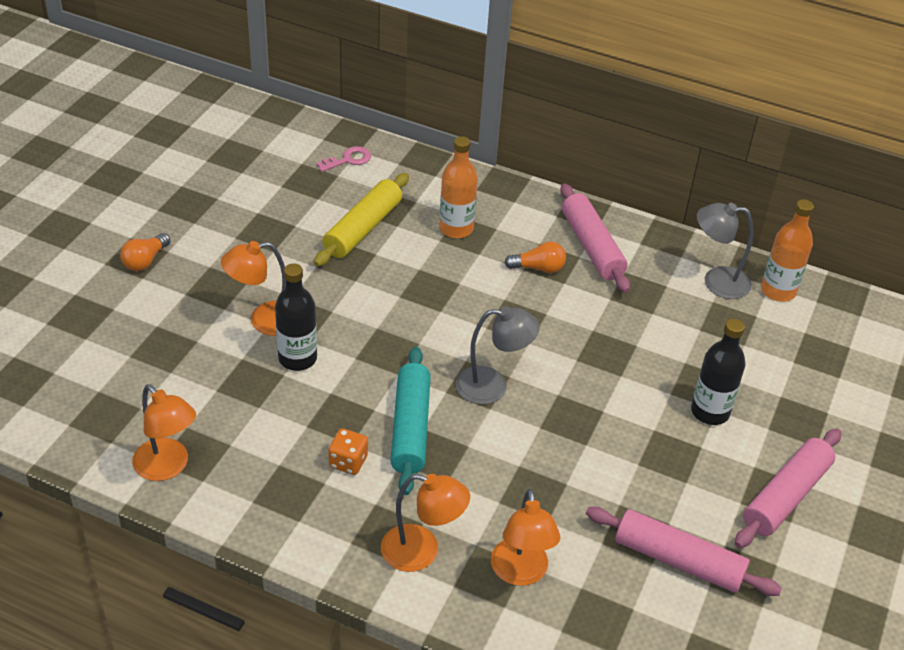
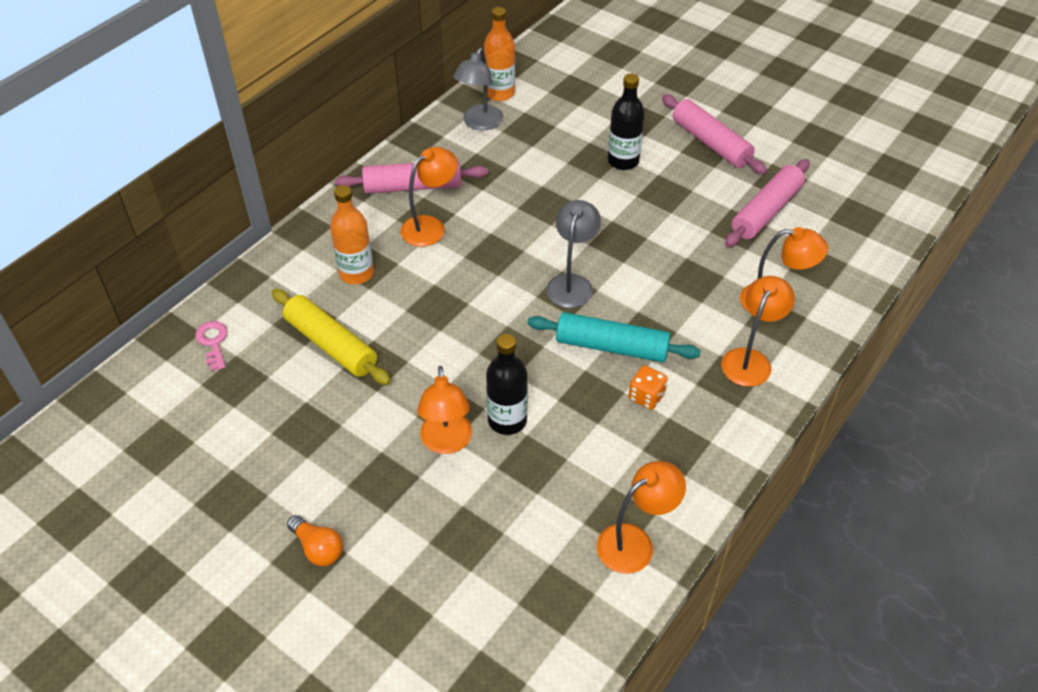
camera: 75 degrees left, 5 degrees up
orange light bulb [504,241,566,273] -> orange lamp [400,147,458,247]

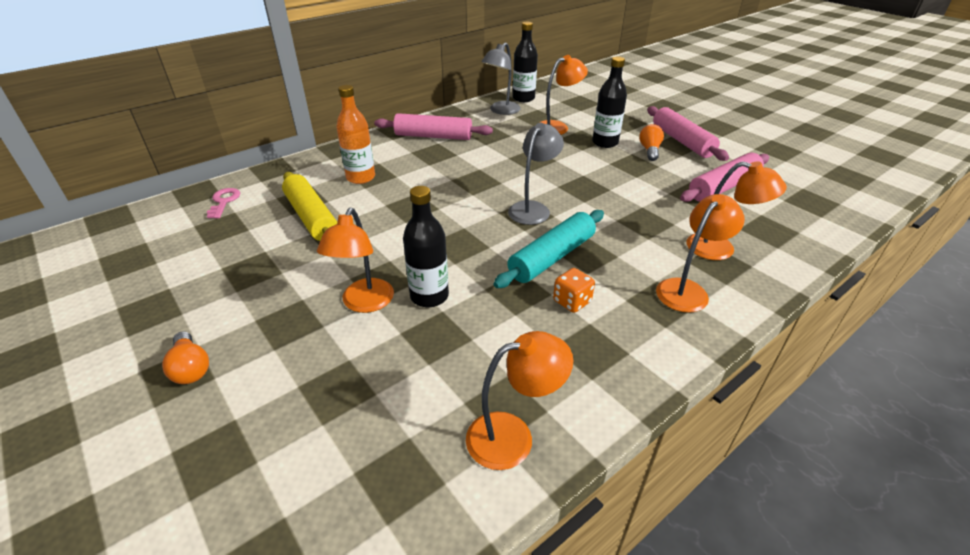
camera: 15 degrees right, 10 degrees down
orange lamp [400,147,458,247] -> orange lamp moved to [539,55,588,135]
orange bottle [484,7,515,101] -> black bottle [513,22,538,102]
turquoise rolling pin [528,312,701,362] -> turquoise rolling pin turned 75 degrees counterclockwise [493,210,604,288]
none -> orange light bulb [639,124,664,161]

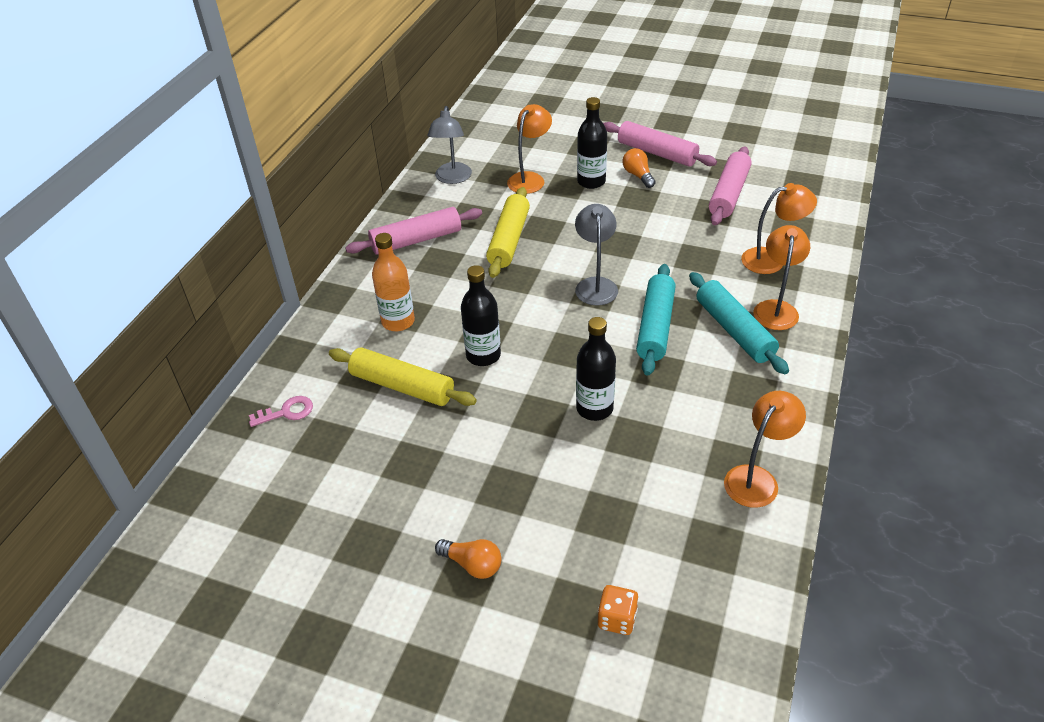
camera: 30 degrees left, 5 degrees up
pink key [207,188,240,219] -> pink key turned 105 degrees clockwise [249,396,313,427]
orange lamp [317,208,394,313] -> none
black bottle [513,22,538,102] -> black bottle moved to [461,265,501,366]
orange dice [553,268,595,313] -> orange dice moved to [598,585,639,635]
none -> yellow rolling pin [486,187,530,278]
none -> turquoise rolling pin [689,272,789,374]

